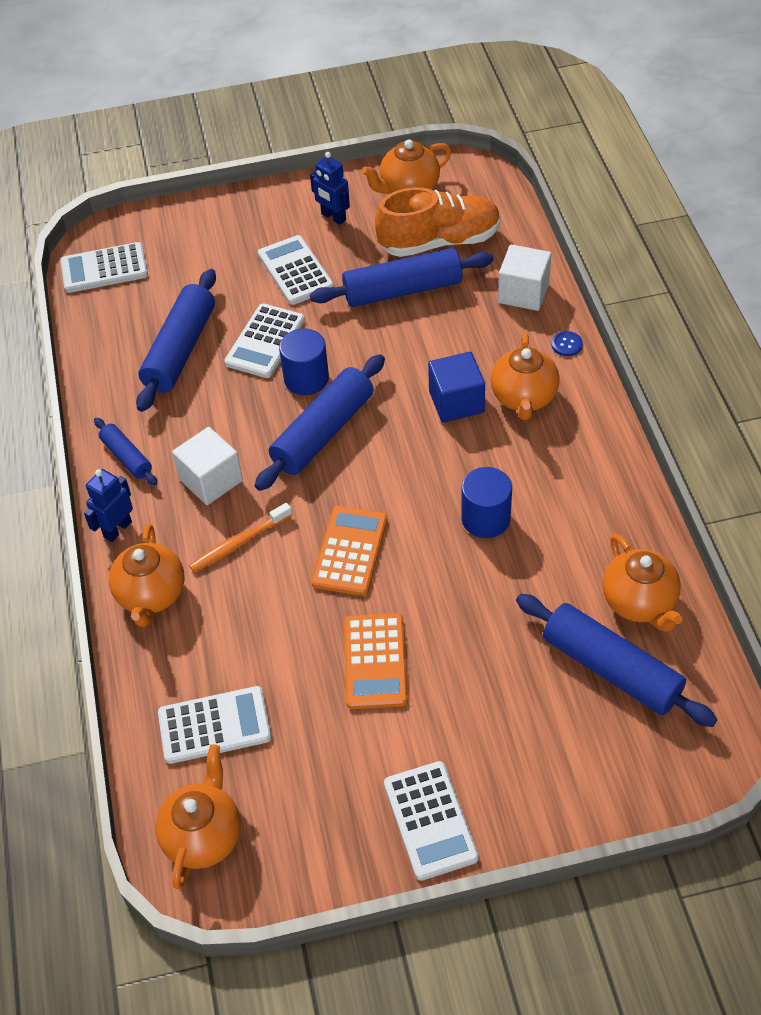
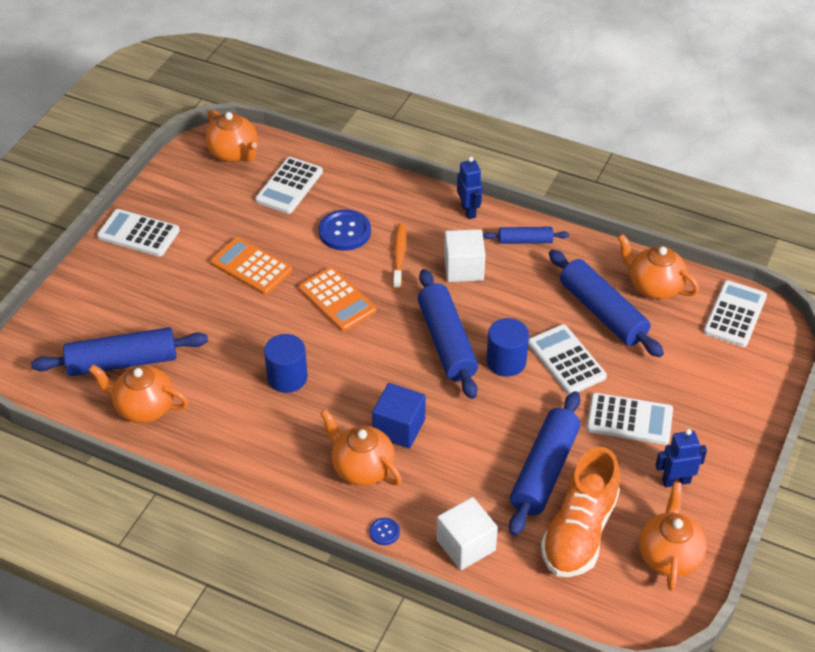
camera: 125 degrees right, 5 degrees down
orange teapot [109,524,185,627] -> orange teapot moved to [617,234,699,299]
none -> blue button [319,209,371,251]

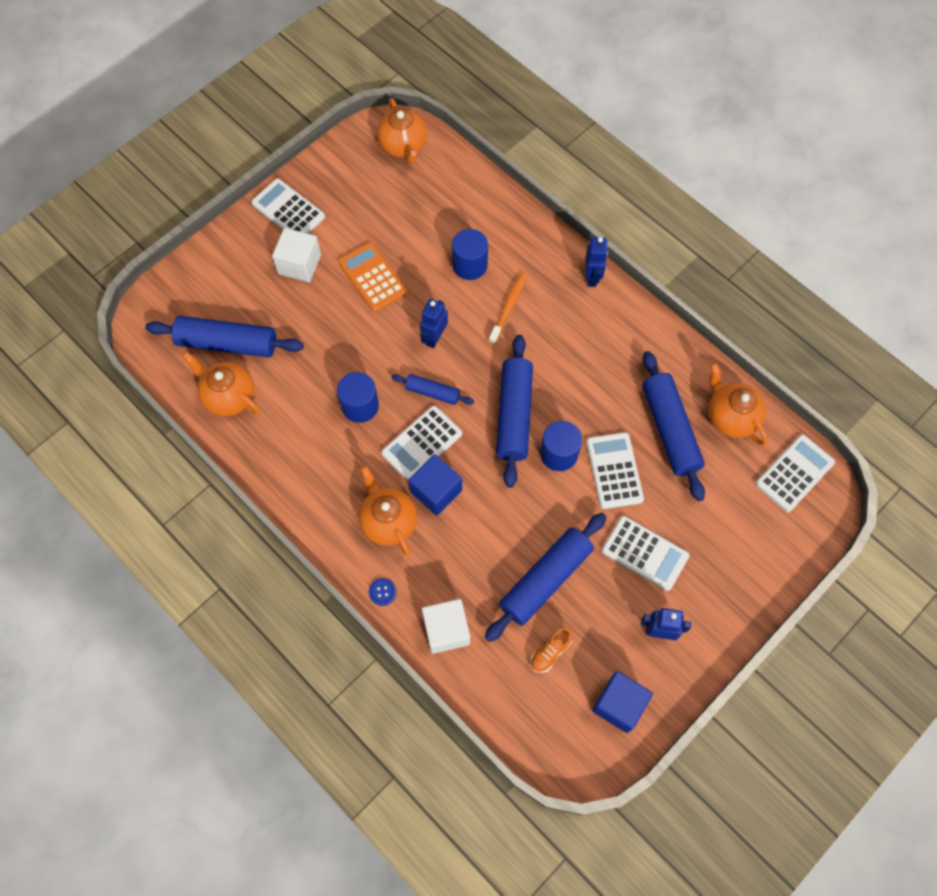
camera: 20 degrees right, 20 degrees up
white calculator [255,157,323,214] -> white calculator moved to [381,406,462,481]
orange calculator [299,267,377,331] -> blue robot [420,299,448,348]
blue button [319,209,371,251] -> blue cylinder [452,229,488,280]
white cube [444,229,485,282] -> white cube moved to [272,228,321,282]
blue rolling pin [483,227,569,244] -> blue rolling pin moved to [392,374,474,405]
orange shoe [541,447,620,577] -> orange shoe [530,627,572,673], size x0.43
orange teapot [639,482,707,591] -> blue cube [592,671,653,733]

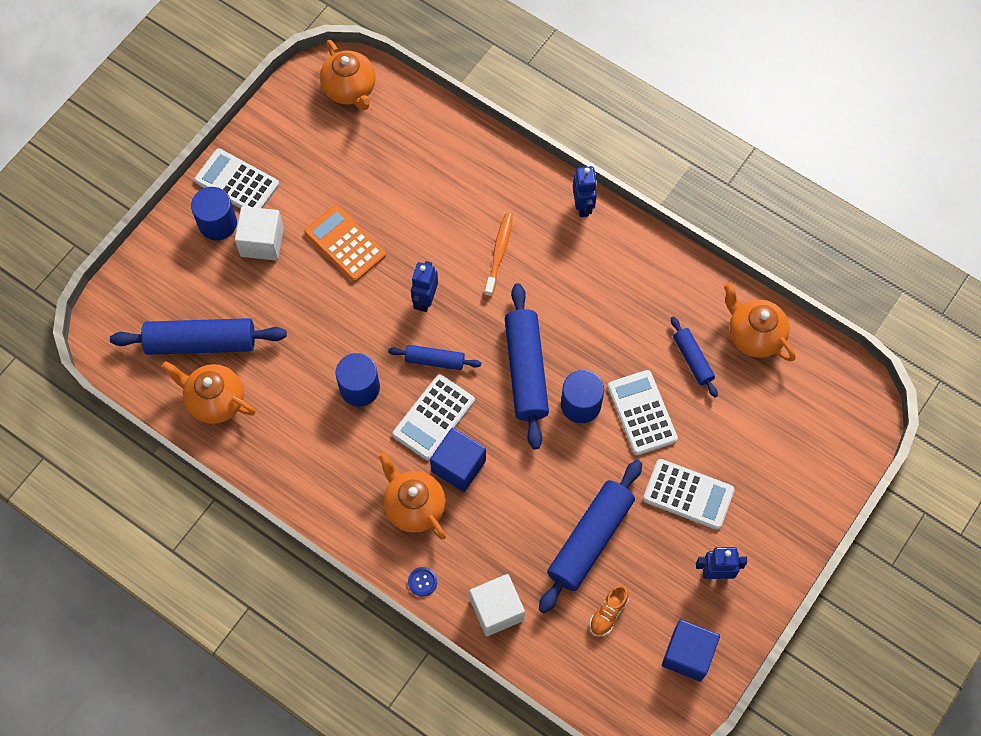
camera: 10 degrees left, 0 degrees up
blue cylinder [452,229,488,280] -> blue cylinder moved to [191,187,237,240]
blue rolling pin [642,351,705,501] -> blue rolling pin [671,316,718,397], size x0.54
white calculator [755,434,835,512] -> none

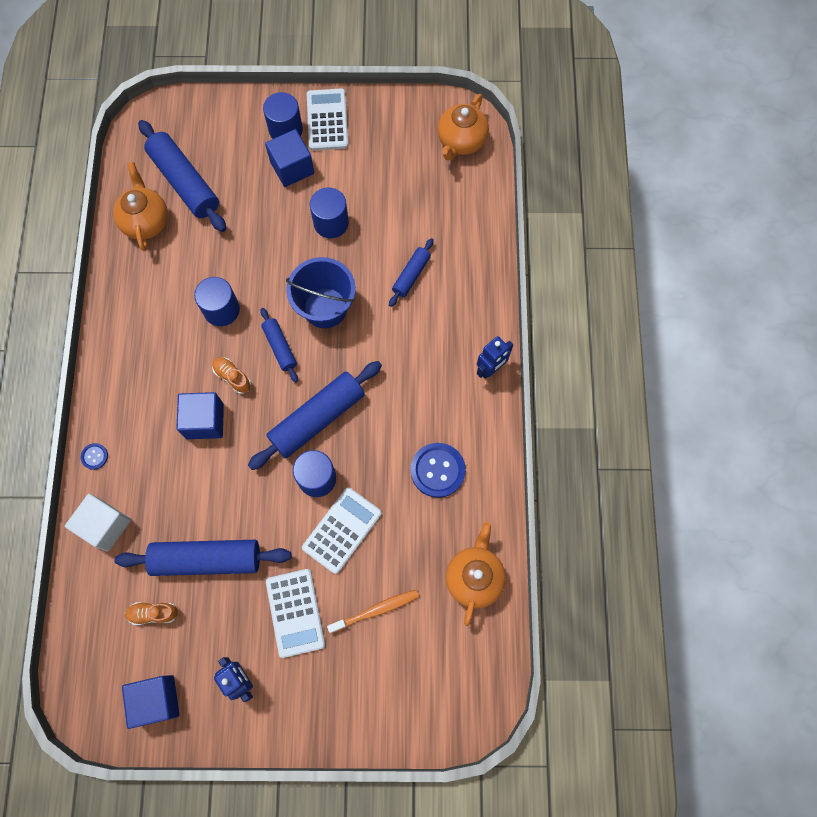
camera: 55 degrees right, 5 degrees up
white cube [235,206,284,261] -> blue cube [265,129,314,187]
orange calculator [304,205,386,282] -> blue cylinder [310,187,349,238]
orange teapot [378,452,446,540] -> none
white calculator [392,374,475,460] -> orange shoe [212,357,251,394]
blue robot [411,261,438,312] -> blue bucket [286,257,356,328]
orange toothbrush [484,213,513,297] -> orange toothbrush moved to [327,590,419,633]
blue rolling pin [671,316,718,397] -> blue rolling pin moved to [389,238,434,307]
none -> blue button [411,443,466,498]

